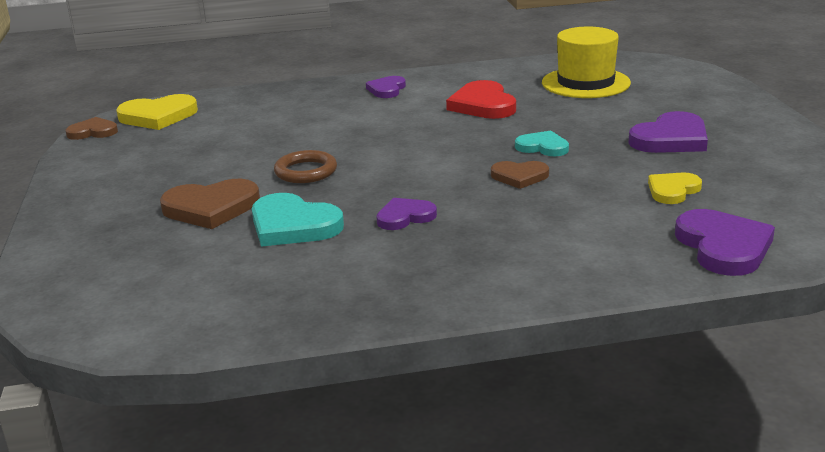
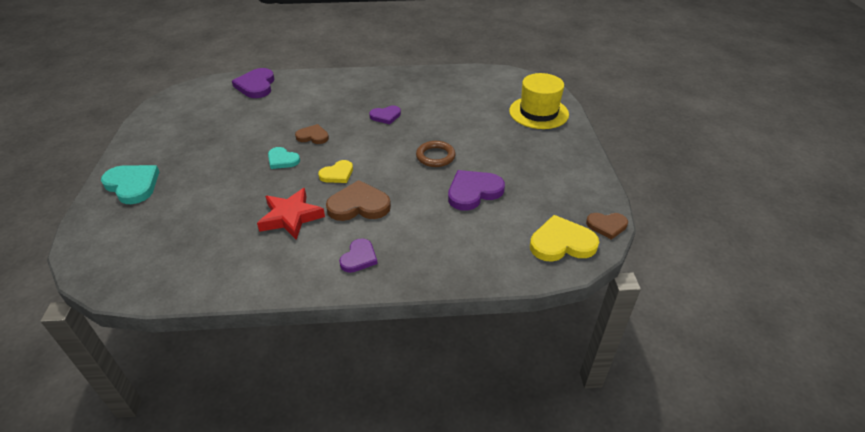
camera: 175 degrees left, 15 degrees up
brown heart [160,179,260,229] -> brown heart moved to [326,180,391,221]
turquoise heart [252,193,344,247] -> turquoise heart moved to [101,165,159,204]
red heart [446,80,516,119] -> red star [257,188,325,240]
yellow hat [542,27,631,98] -> yellow hat moved to [509,73,569,129]
purple heart [628,111,708,153] -> purple heart moved to [448,170,505,211]
yellow heart [648,173,702,204] -> yellow heart moved to [318,160,353,183]

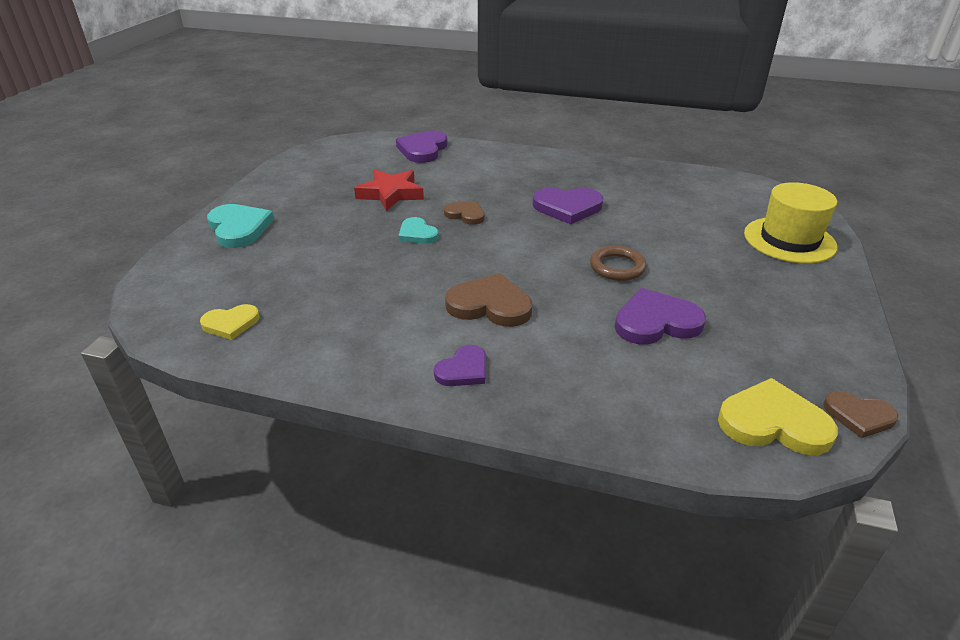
camera: 20 degrees right, 5 degrees down
red star [257,188,325,240] -> red star moved to [354,170,424,211]
yellow heart [318,160,353,183] -> yellow heart moved to [200,304,260,340]
purple heart [369,105,401,124] -> purple heart [533,188,603,225], size x1.62

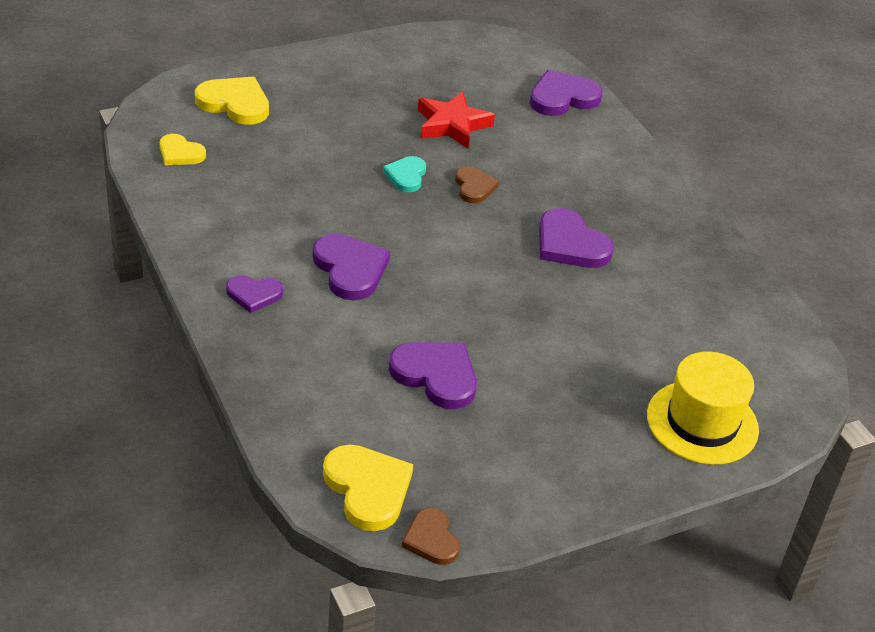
camera: 45 degrees right, 5 degrees up
turquoise heart [207,204,274,248] -> none
brown heart [445,273,532,327] -> purple heart [313,234,390,300]
brown ring [590,246,647,281] -> none
none -> yellow heart [195,77,269,125]

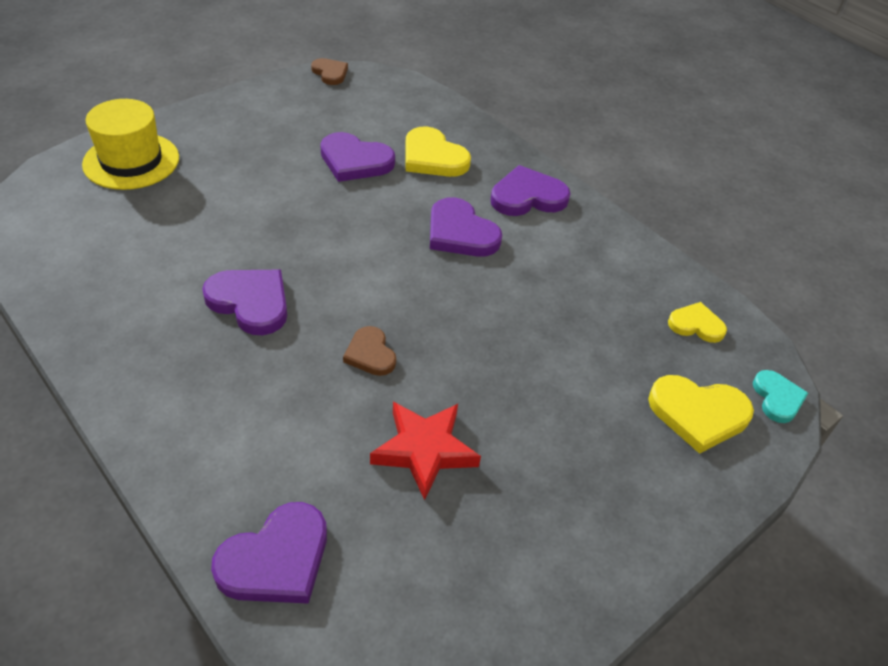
camera: 165 degrees right, 5 degrees up
purple heart [226,275,283,313] -> purple heart [491,165,571,216], size x1.62
yellow heart [323,444,413,531] -> yellow heart moved to [405,126,471,177]
turquoise heart [383,156,426,192] -> turquoise heart moved to [753,370,808,423]

